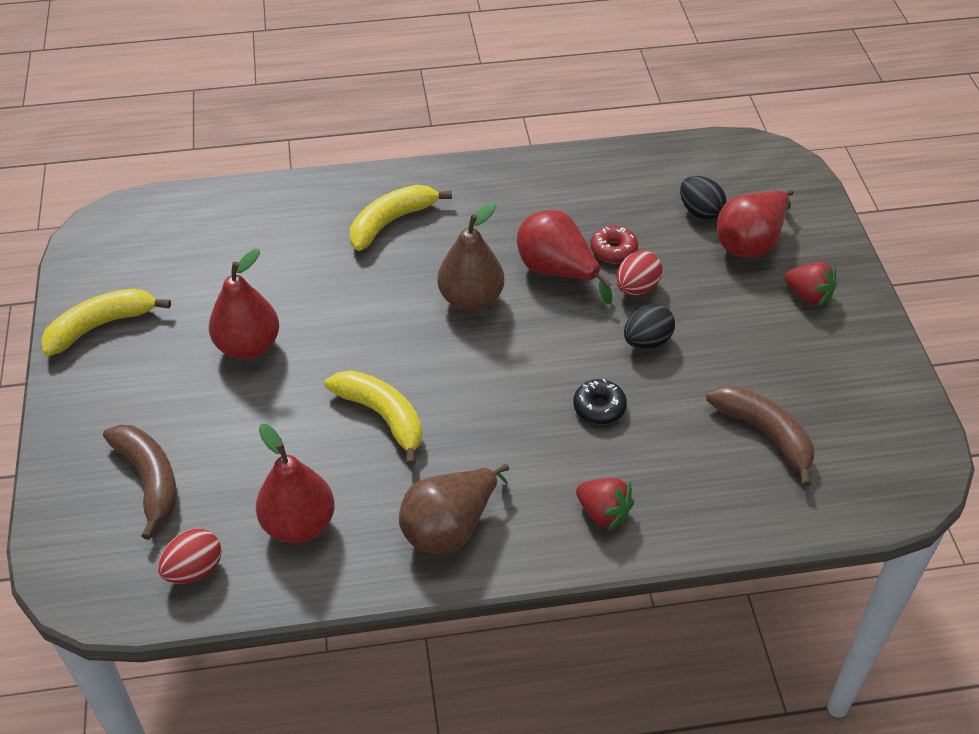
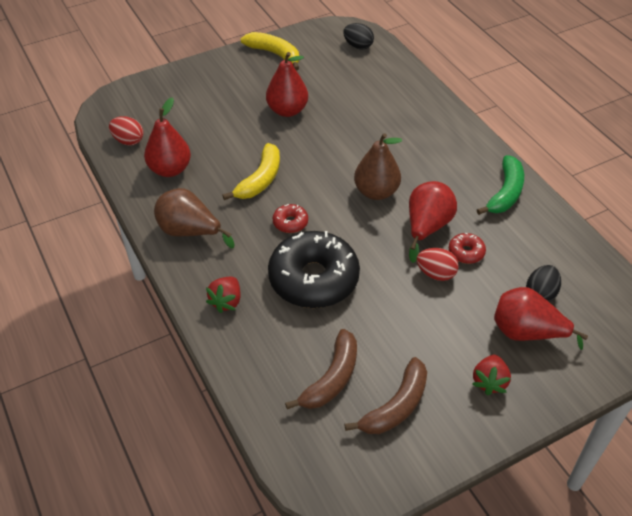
camera: 70 degrees right, 0 degrees up
brown banana [103,424,177,540] -> brown banana moved to [345,357,427,434]
yellow banana [350,185,452,251] -> none
black donut [573,379,627,424] -> black donut [268,231,360,308], size x2.40
black egg [624,304,675,349] -> black egg moved to [343,23,374,50]
none -> red donut [273,204,308,233]
none -> green banana [477,155,524,215]

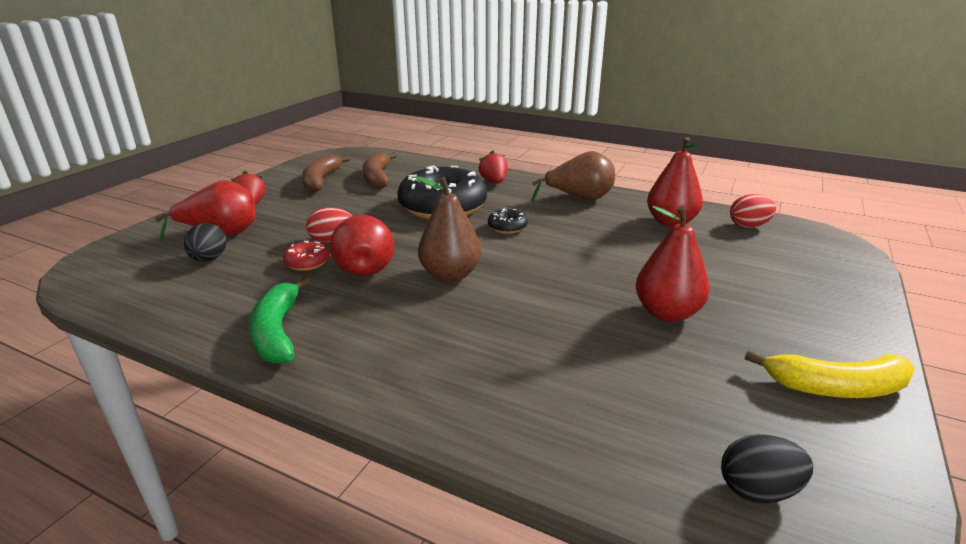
camera: 145 degrees right, 20 degrees down
yellow banana [222,143,280,200] -> none
red donut [273,204,308,233] -> black donut [488,208,528,234]

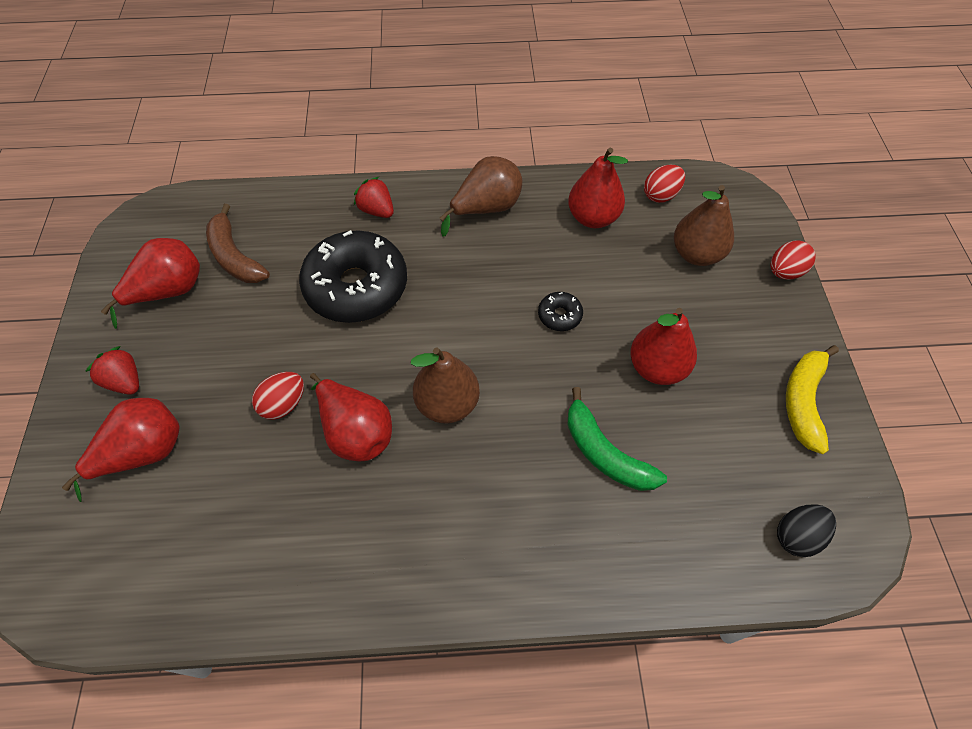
camera: 30 degrees left, 30 degrees up
black egg [184,223,227,262] -> none
green banana [249,278,310,364] -> green banana moved to [568,387,667,491]
red donut [283,241,329,271] -> none
brown banana [302,154,350,192] -> red pear [101,238,200,329]
black donut [488,208,528,234] -> black donut moved to [538,292,583,331]
yellow banana [745,350,915,398] -> yellow banana turned 135 degrees clockwise [786,345,839,454]
none -> brown pear [674,185,734,266]
none -> red egg [770,241,816,280]

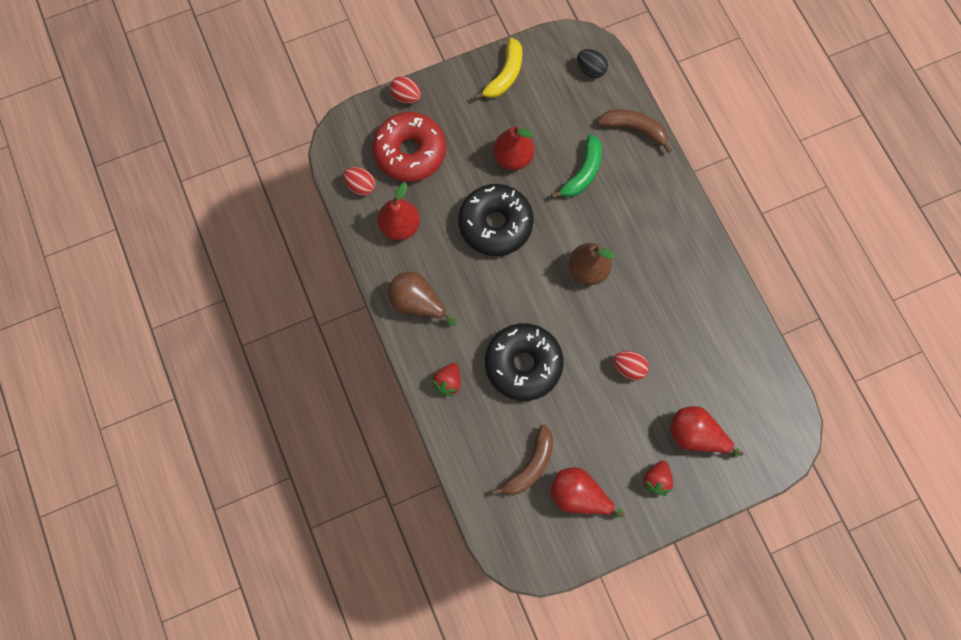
camera: 110 degrees left, 15 degrees up
red pear [310,373,392,461] -> none
black donut [538,292,583,331] -> black donut [458,184,534,256], size x2.40
brown pear [674,185,734,266] -> red donut [372,112,446,182]
yellow banana [786,345,839,454] -> yellow banana turned 60 degrees counterclockwise [474,38,522,99]
none -> brown banana [598,110,672,153]

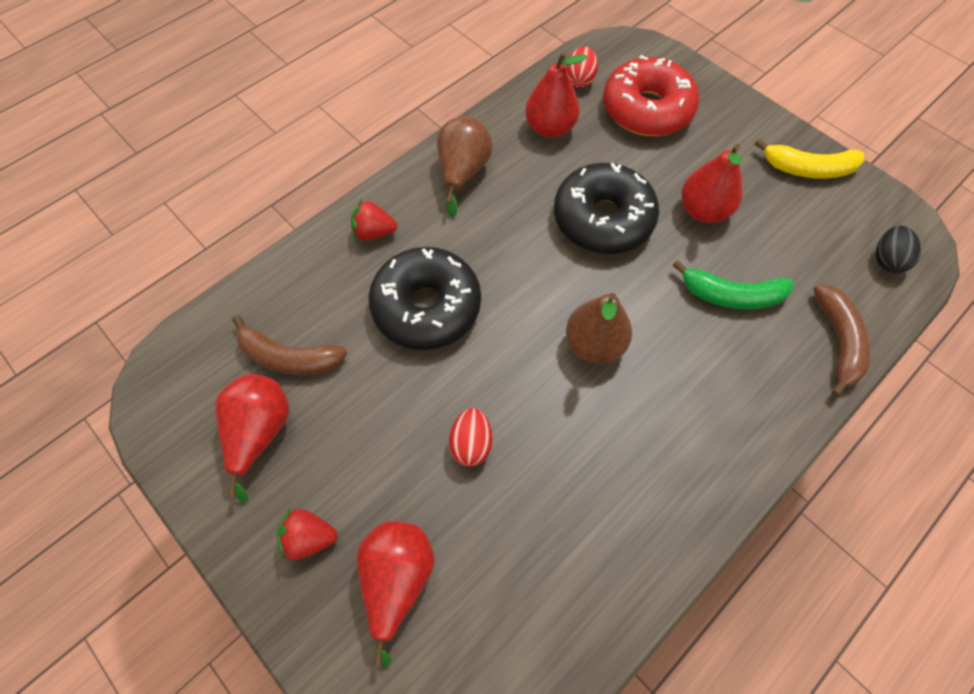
camera: 70 degrees right, 10 degrees down
red egg [390,76,421,104] -> none

